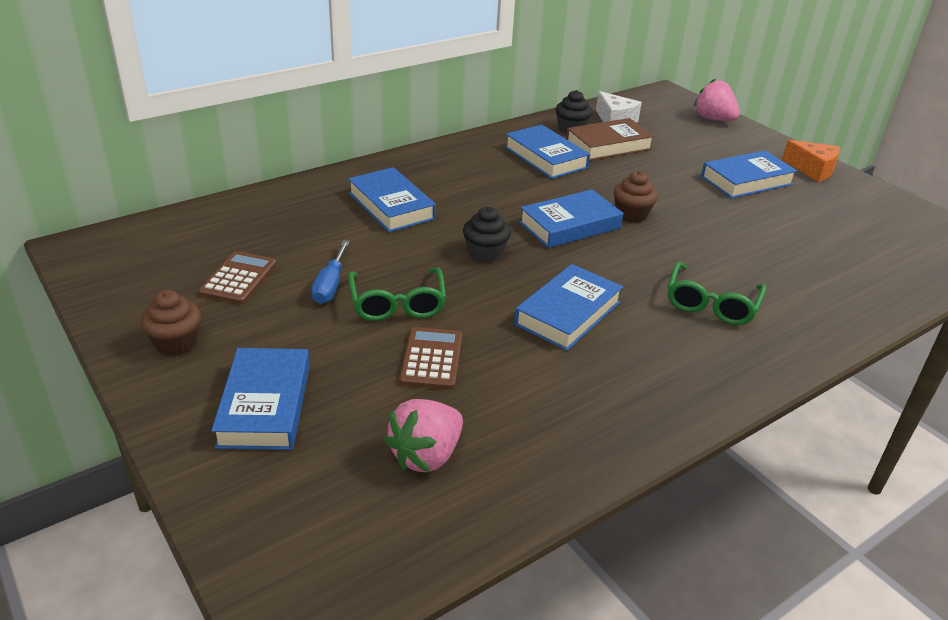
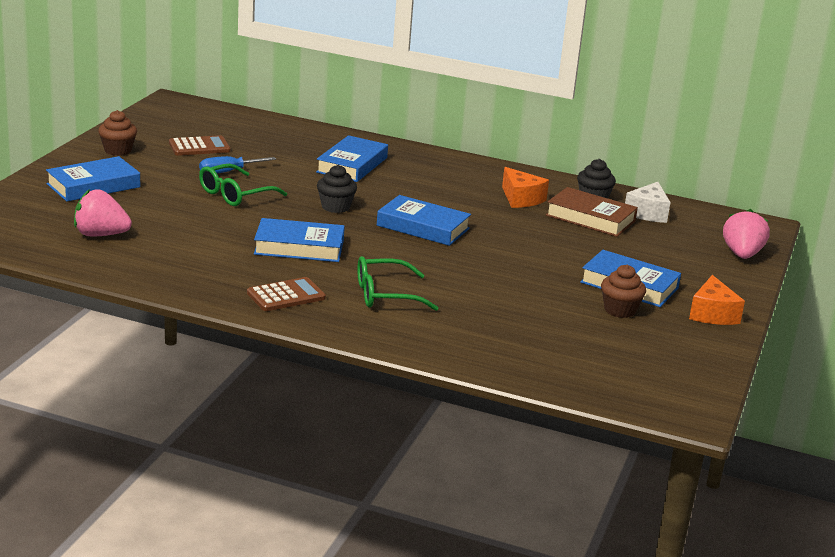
camera: 55 degrees right, 10 degrees down
brown calculator [399,327,462,390] -> brown calculator moved to [247,277,326,311]
blue book [505,125,590,179] -> orange cheese [502,167,549,208]
brown cupcake [613,171,658,223] -> brown cupcake moved to [601,265,646,318]

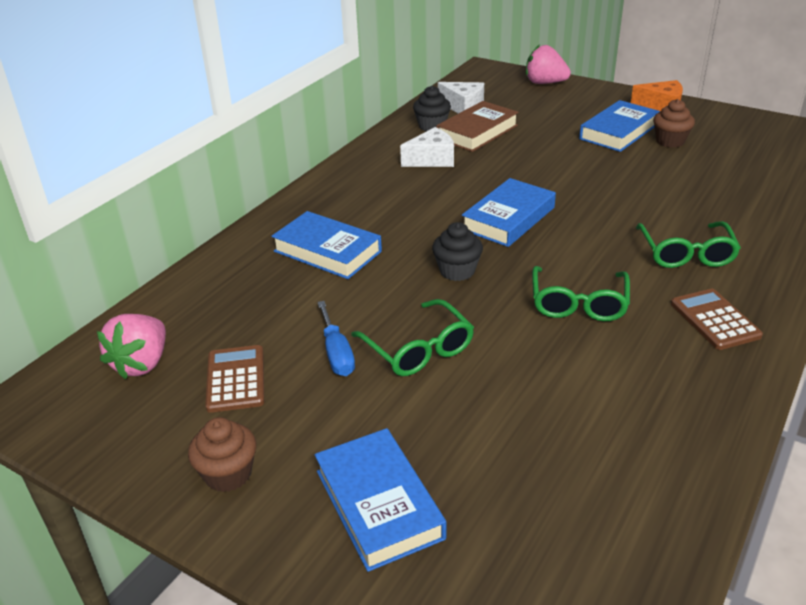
camera: 75 degrees left, 10 degrees up
pink strawberry [74,189,132,237] -> pink strawberry moved to [97,314,166,379]
blue book [254,218,345,262] -> green glasses [532,266,630,321]
orange cheese [502,167,549,208] -> white cheese [400,127,454,167]

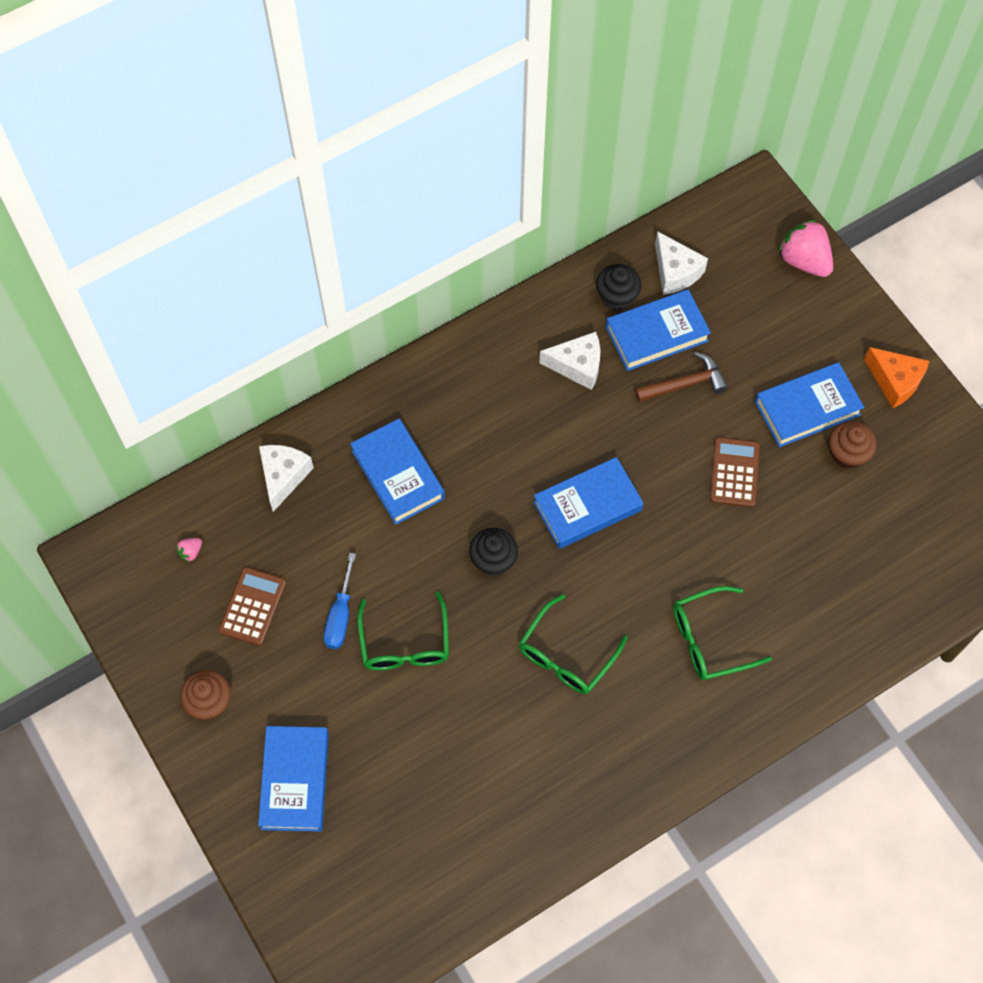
camera: 25 degrees right, 30 degrees up
pink strawberry [97,314,166,379] -> pink strawberry [176,538,202,563], size x0.43
brown book [436,101,519,152] -> blue book [606,289,711,371]
green glasses [636,221,741,268] -> green glasses turned 45 degrees clockwise [673,586,772,680]
brown calculator [671,289,763,350] -> brown calculator moved to [710,437,760,507]
none -> white cheese [259,445,314,512]
none -> brown hammer [635,352,728,402]

